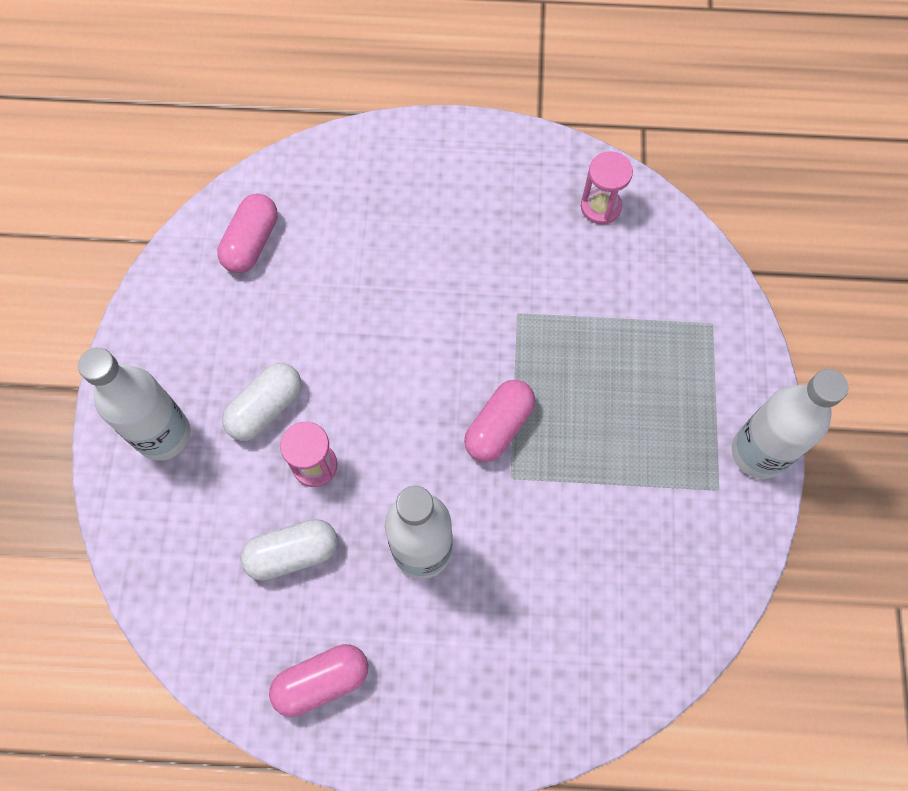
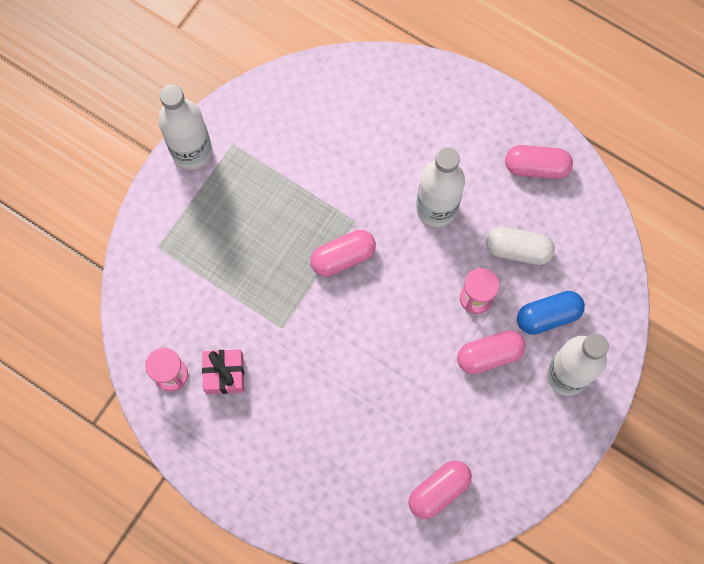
camera: 150 degrees left, 5 degrees up
white capsule [222,363,301,441] -> pink capsule [457,330,526,374]
none -> pink gift [202,349,244,394]
none -> blue capsule [517,291,585,335]

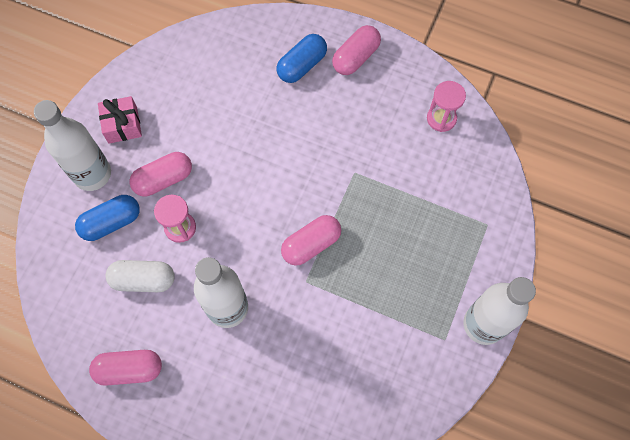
camera: 170 degrees right, 5 degrees down
pink gift [202,349,244,394] -> pink gift moved to [98,96,142,144]
pink capsule [409,460,472,519] -> pink capsule moved to [332,25,381,75]
none -> blue capsule [277,34,327,83]

